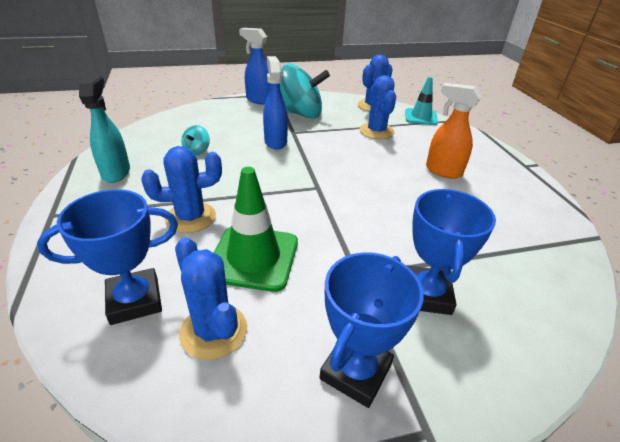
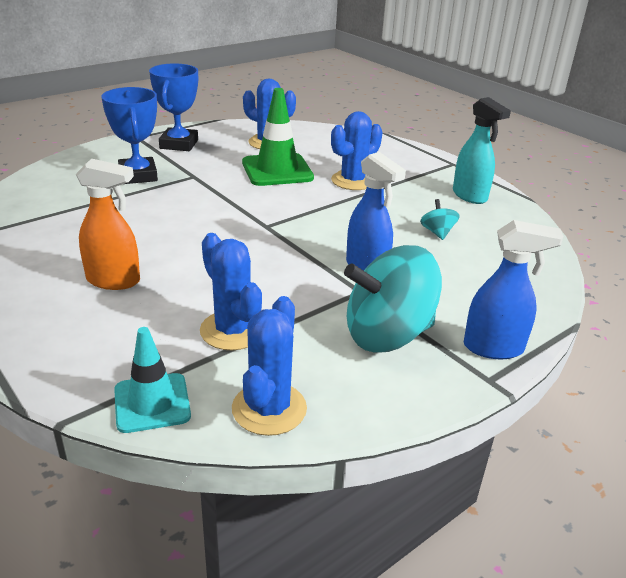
camera: 155 degrees right, 5 degrees down
blue trophy [37,189,178,325] -> none

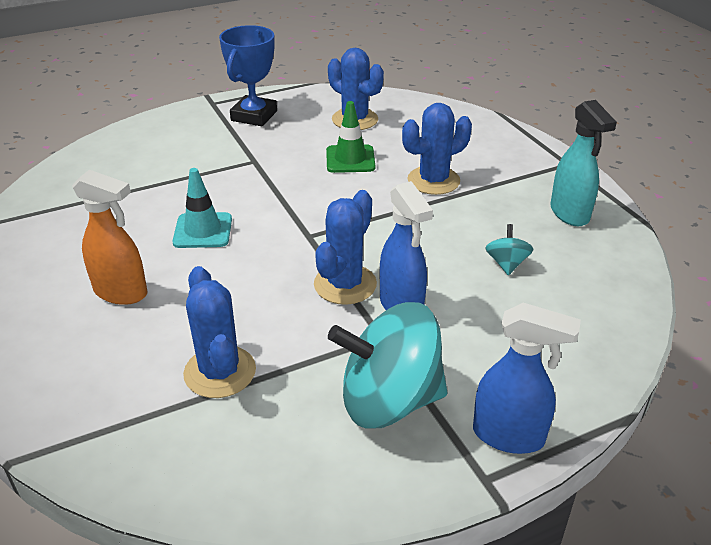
camera: 15 degrees right, 5 degrees up
blue trophy [101,87,158,184] -> none
turquoise traffic cone [114,327,191,433] -> turquoise traffic cone moved to [172,168,232,248]
blue cactus [232,296,307,436] -> blue cactus moved to [314,190,377,305]
green traffic cone [242,88,314,186] -> green traffic cone [326,101,375,173], size x0.66

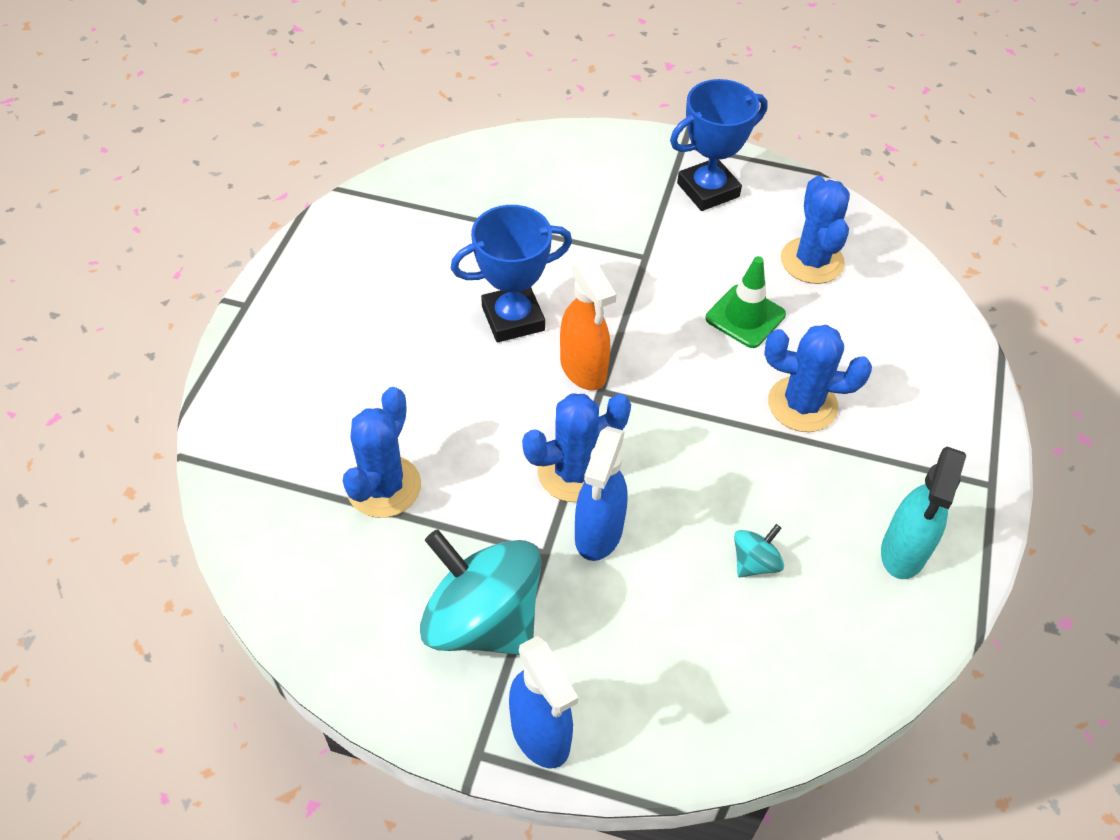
camera: 40 degrees right, 15 degrees up
orange spray bottle [72,170,148,305] -> orange spray bottle moved to [560,257,617,390]
turquoise traffic cone [172,168,232,248] -> blue trophy [451,205,572,342]

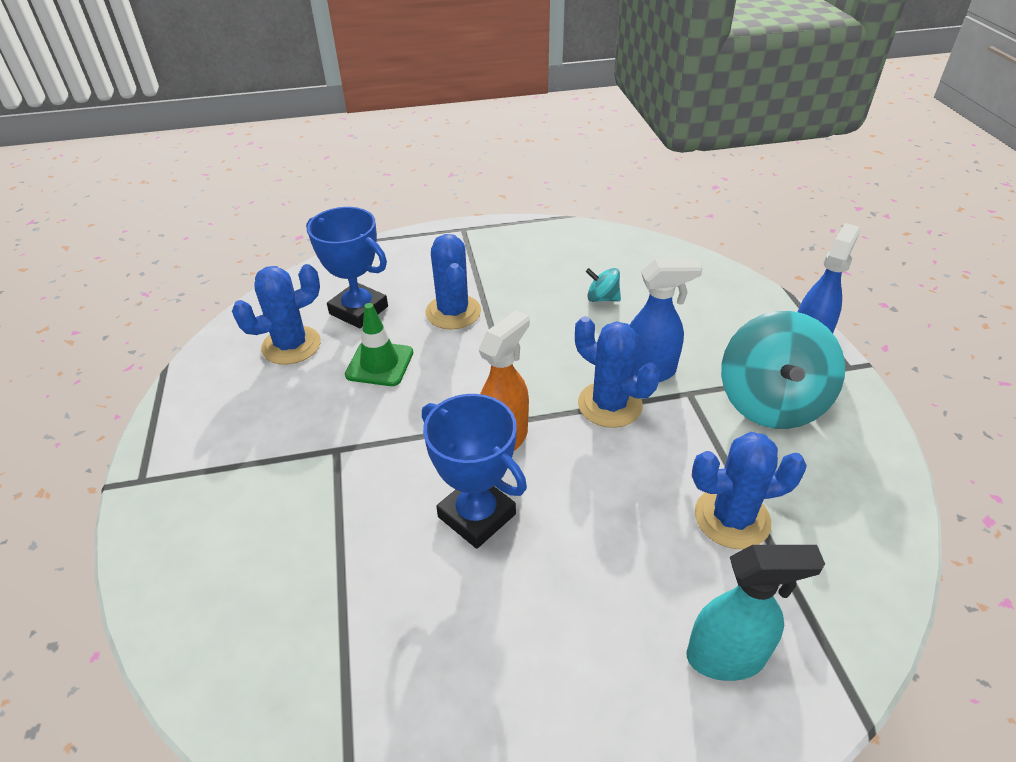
camera: 115 degrees left, 10 degrees down
blue trophy [670,79,768,211] -> blue trophy moved to [306,207,388,328]
turquoise spray bottle [881,447,966,579] -> turquoise spray bottle moved to [686,545,825,681]

